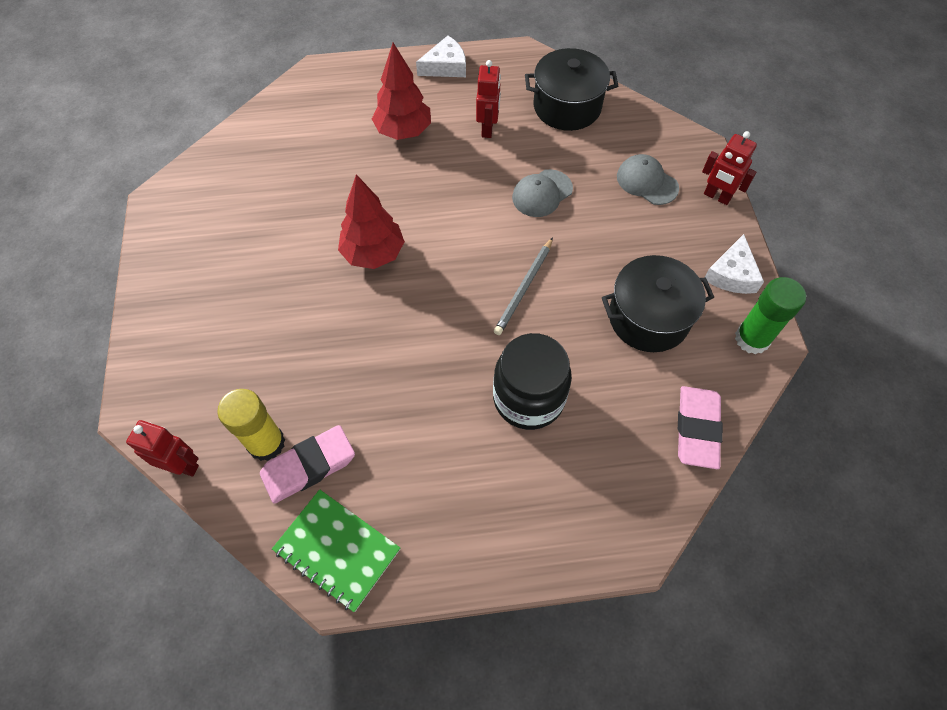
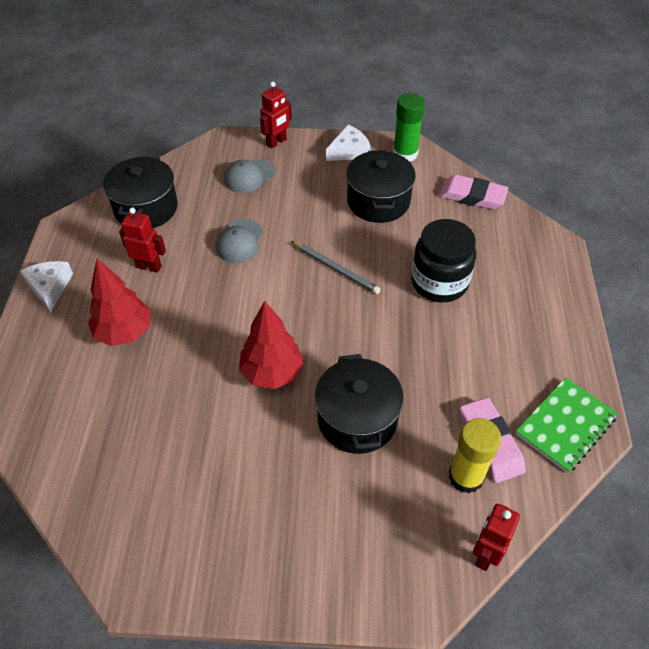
camera: 80 degrees left, 10 degrees down
grey cap [512,169,573,217] -> grey cap turned 45 degrees clockwise [216,219,263,263]
white cheese [704,234,764,294] -> white cheese turned 60 degrees counterclockwise [326,125,371,161]
none -> black pot [315,354,404,454]

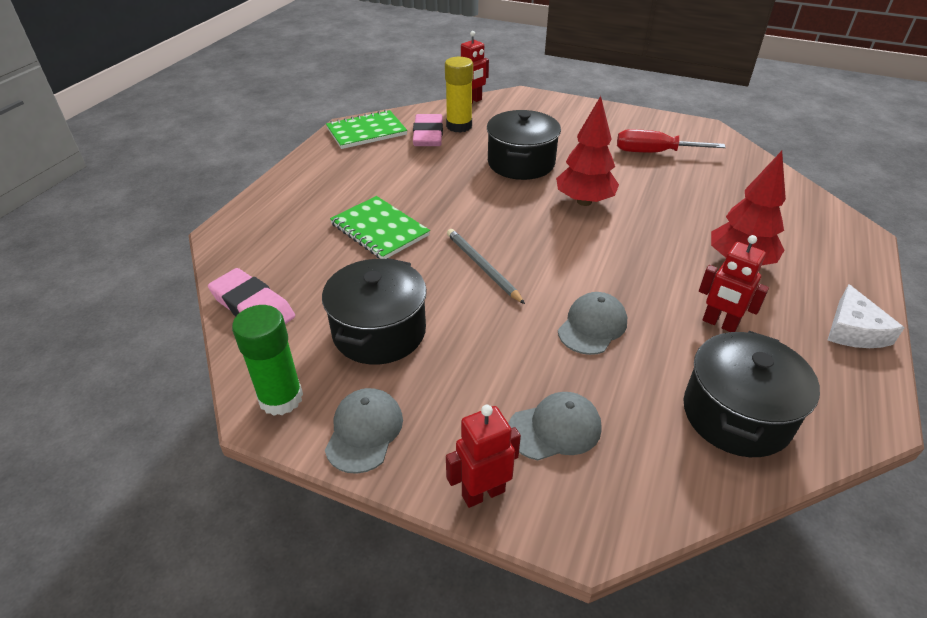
camera: 160 degrees left, 10 degrees down
white cheese [326,125,371,161] -> grey cap [325,388,403,474]
black jar [411,219,476,302] -> green notebook [330,196,430,259]
none -> red screwdriver [617,129,726,153]

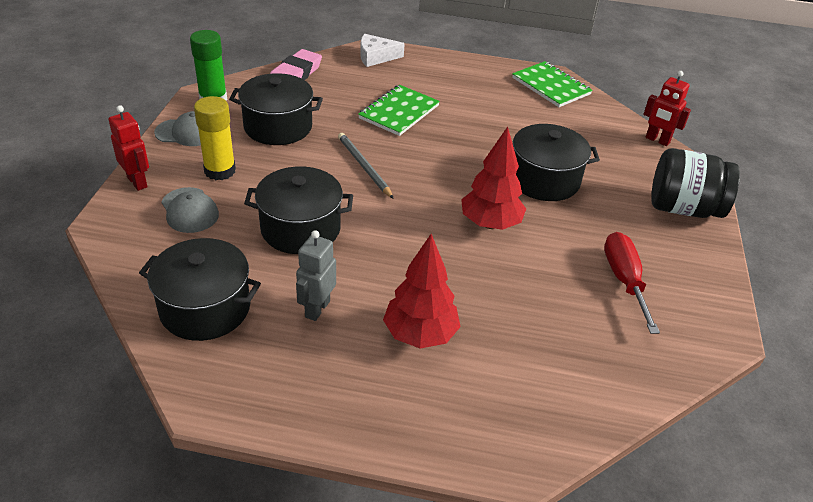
camera: 75 degrees right, 0 degrees up
pink eraser [413,114,443,146] -> none
yellow glue stick [445,57,473,133] -> yellow glue stick moved to [194,96,236,180]
grey pencil [447,229,525,304] -> grey pencil turned 75 degrees counterclockwise [338,133,394,199]
grey cap [558,292,627,355] -> black pot [244,166,353,254]
red robot [699,235,769,332] -> grey robot [296,230,336,321]
white cheese [828,284,905,348] -> white cheese moved to [360,34,405,67]
none -> black jar [651,148,740,218]

